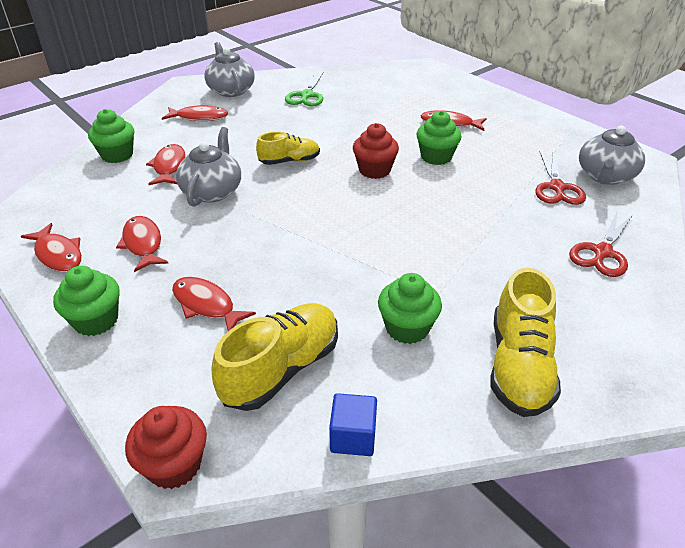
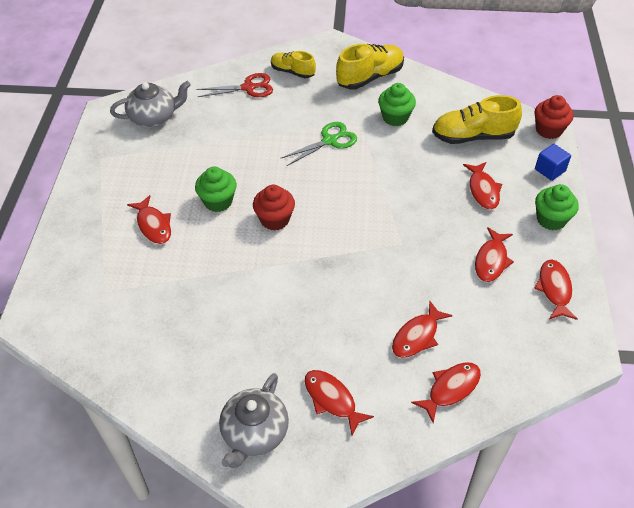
camera: 135 degrees left, 10 degrees up
green cupcake [88,109,134,163] -> red fish [411,362,481,423]
grey teapot [176,127,241,207] -> none
yellow shoe [256,132,320,165] -> yellow shoe moved to [271,51,316,78]
green scissors [285,72,324,107] -> green scissors moved to [280,122,357,166]
blue cube [329,393,377,456] -> blue cube moved to [535,144,571,181]
red scissors [535,151,586,205] -> none

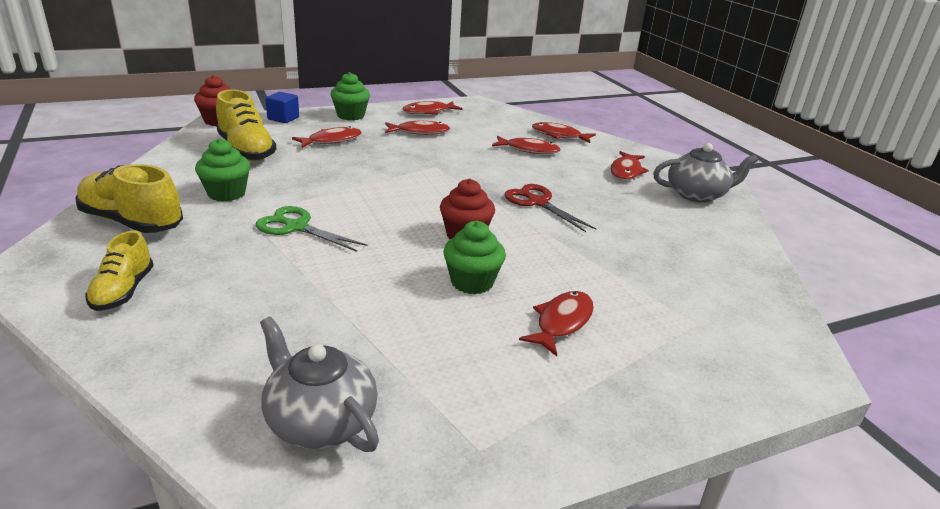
camera: 120 degrees left, 20 degrees down
red scissors [196,73,273,97] -> red scissors moved to [505,184,596,232]

